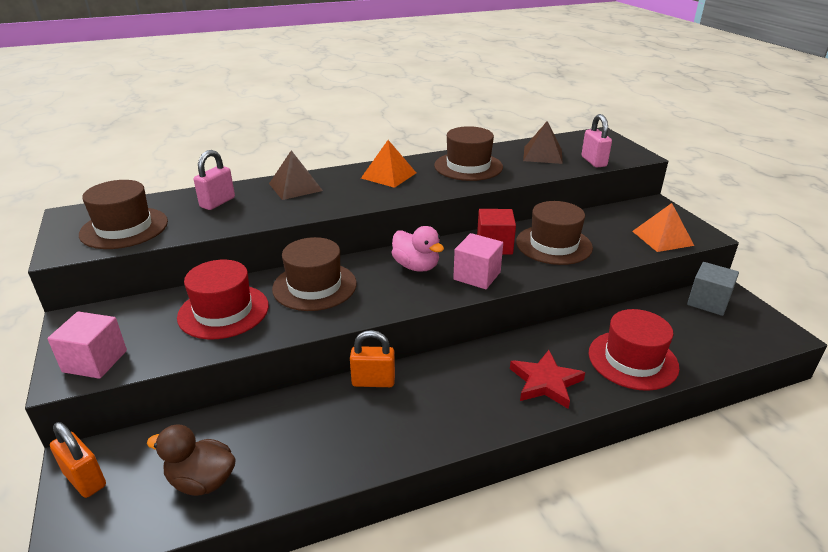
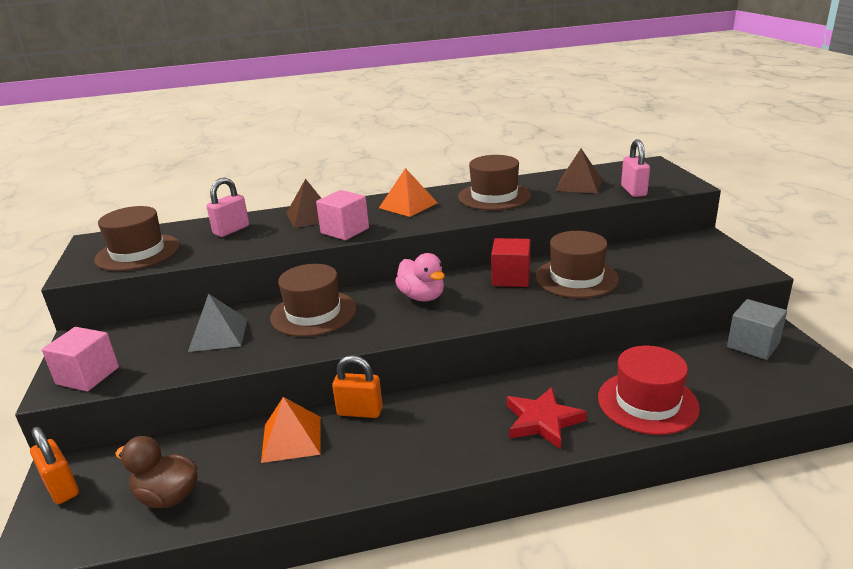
camera: 10 degrees right, 5 degrees down
red hat [177,260,269,339] -> grey pyramid [188,294,248,352]
pink cube [453,233,503,289] -> pink cube moved to [316,190,369,240]
orange pyramid [632,203,694,252] -> orange pyramid moved to [261,397,320,463]

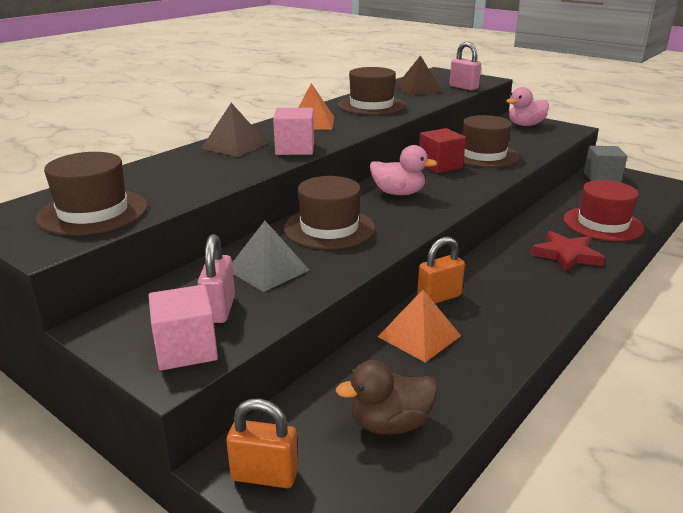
camera: 40 degrees left, 0 degrees up
pink padlock [207,178,249,237] -> pink padlock moved to [198,234,235,323]
none -> pink duck [506,87,549,126]

